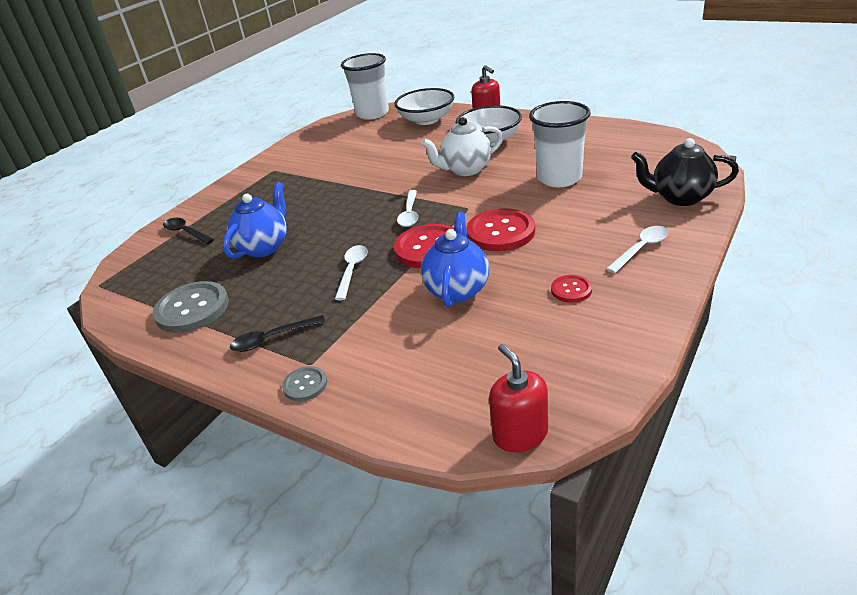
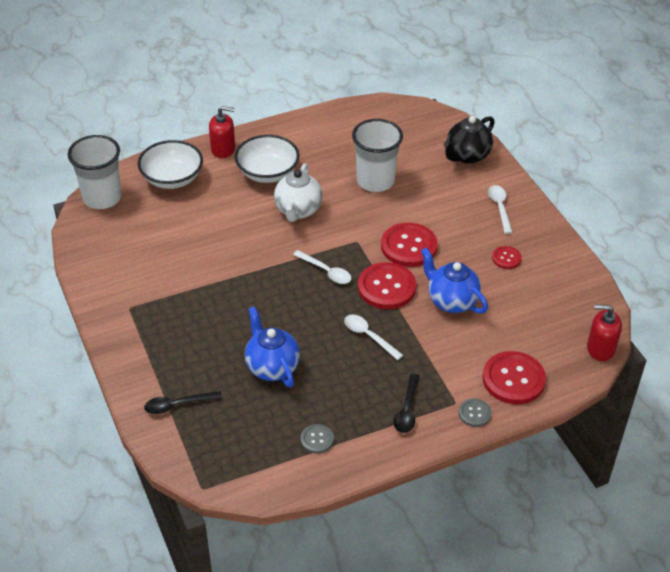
camera: 60 degrees left, 10 degrees up
grey button [153,281,229,333] -> grey button [300,424,334,453], size x0.51
none -> red button [483,351,546,404]

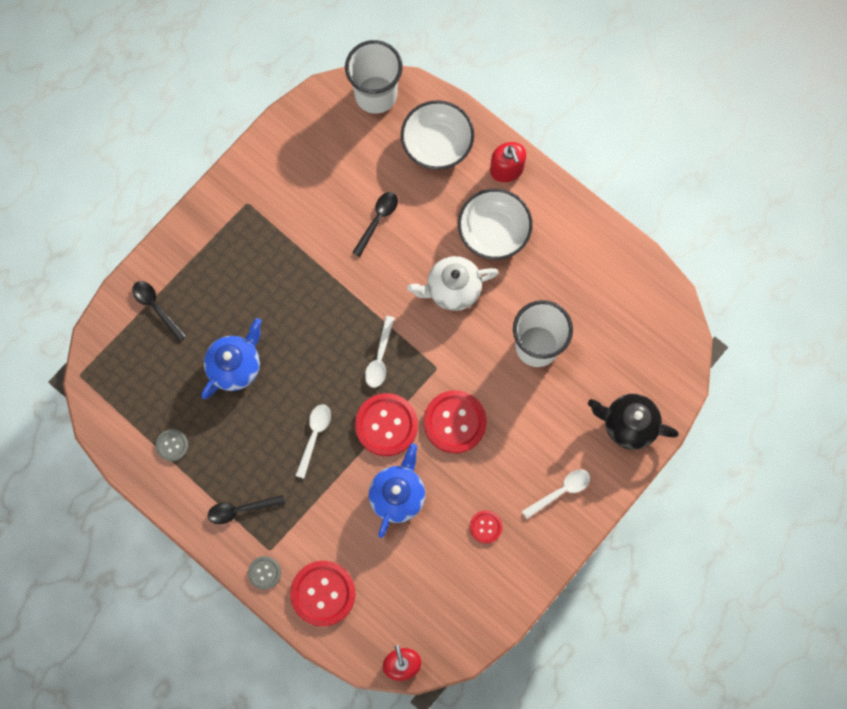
camera: 65 degrees right, 30 degrees up
none -> black spoon [352,192,398,257]

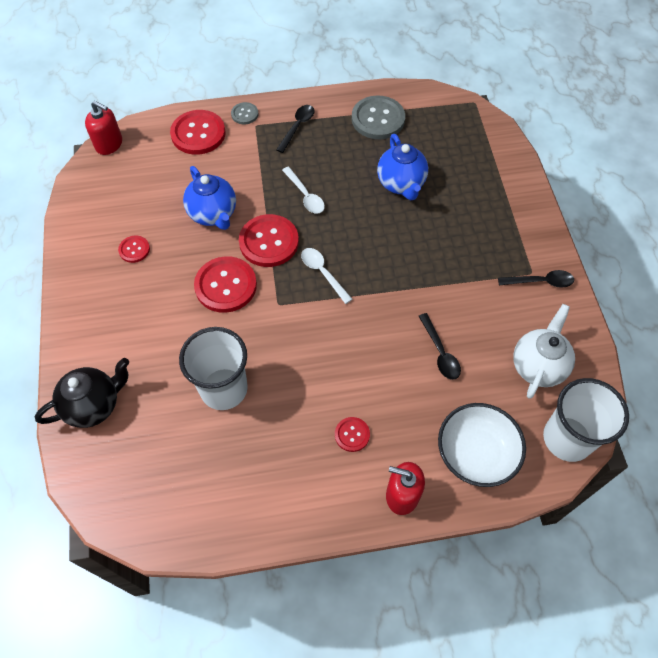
camera: 130 degrees right, 15 degrees down
black spoon [132,281,186,341] -> black spoon moved to [498,270,574,288]
grey button [156,429,189,461] -> grey button [352,95,405,139], size x1.96
white teapot [407,256,499,311] -> white teapot moved to [513,304,575,399]
white bowl [458,189,533,260] -> red button [335,417,370,452]
white spoon [522,469,590,519] -> none

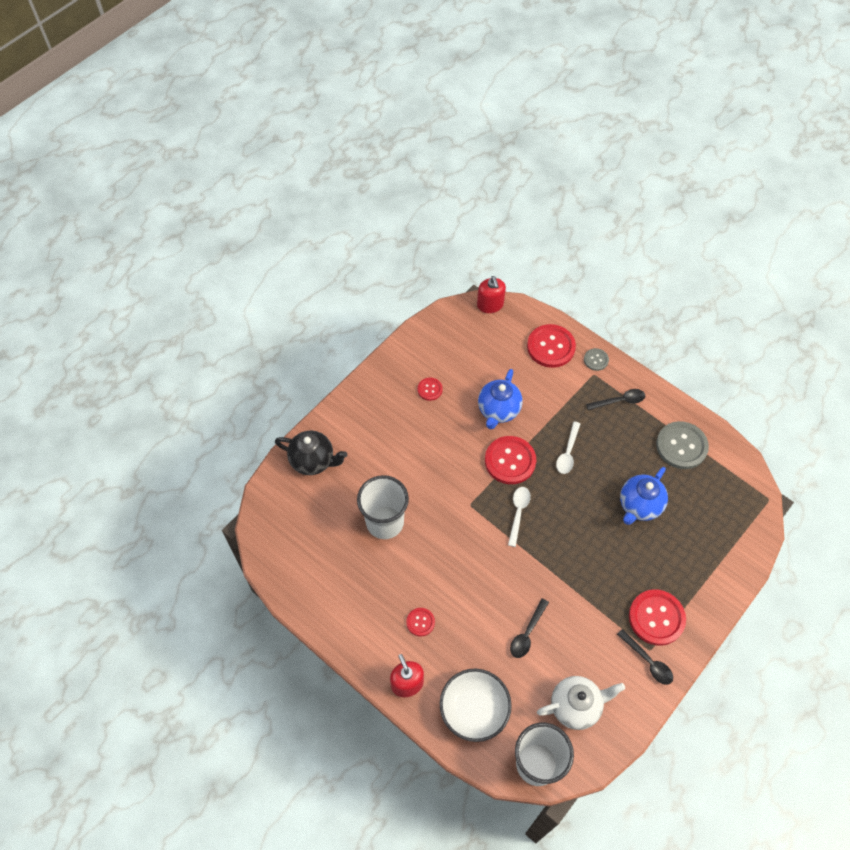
camera: 50 degrees right, 0 degrees up
red button [194,256,257,313] -> red button moved to [629,589,686,646]

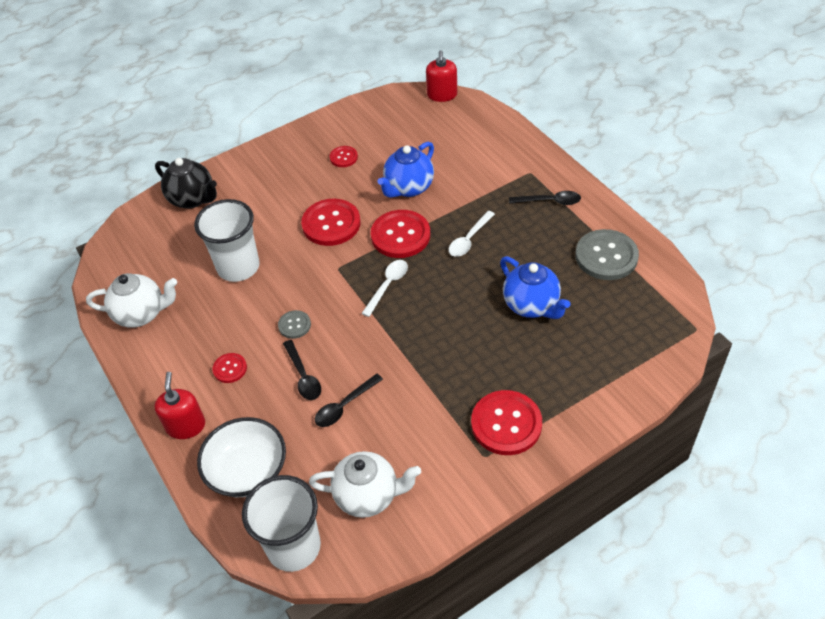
camera: 20 degrees right, 10 degrees down
red button [527,324,576,368] -> red button moved to [301,199,360,246]
grey button [584,348,609,371] -> grey button moved to [278,310,311,339]
black spoon [617,629,673,685] -> black spoon moved to [283,340,321,400]
blue teapot [620,467,668,525] -> blue teapot turned 90 degrees counterclockwise [500,256,571,319]
none -> white teapot [86,273,177,328]

